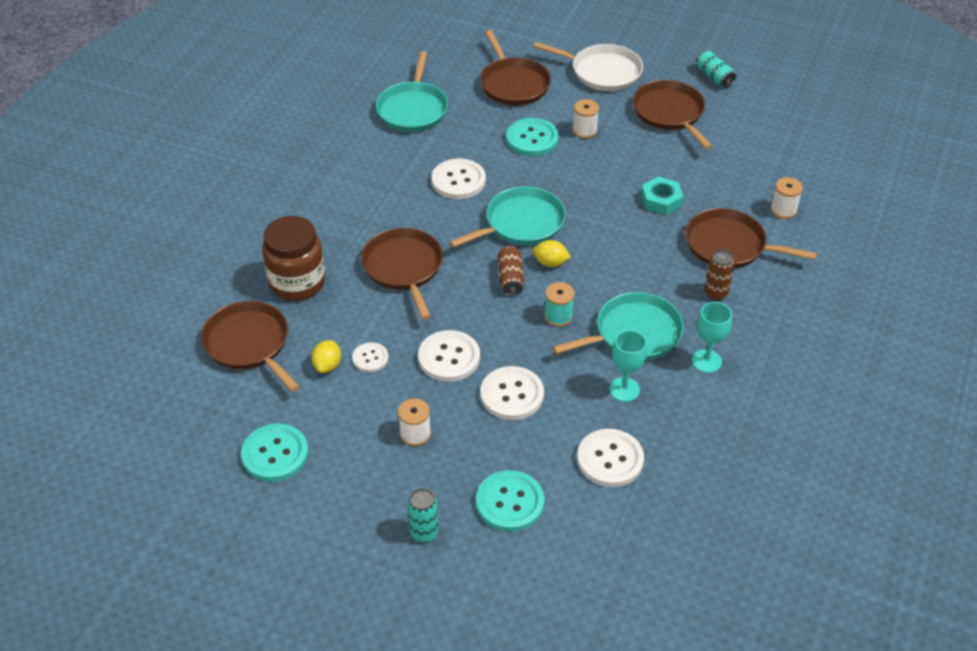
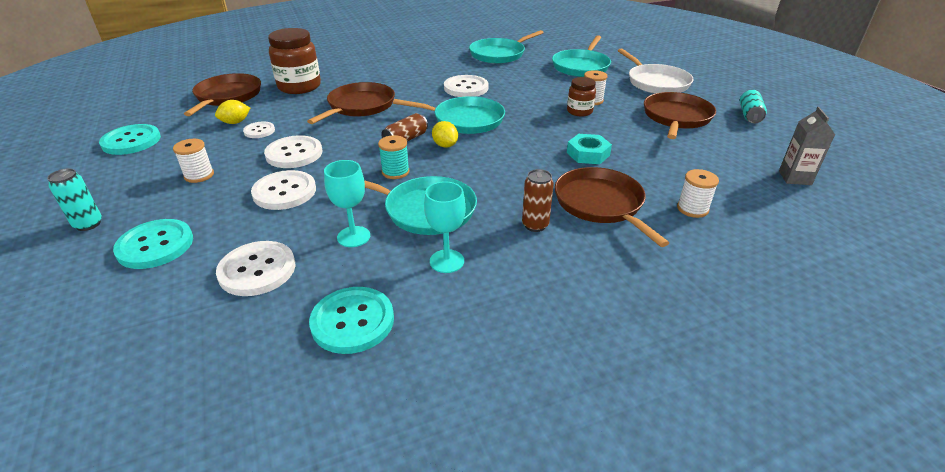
camera: 45 degrees right, 10 degrees down
brown pan [480,30,551,105] -> turquoise pan [552,36,611,77]
turquoise button [506,118,559,156] -> turquoise button moved to [309,287,394,354]
none -> brown jar [567,77,596,117]
none -> grey carton [779,107,835,185]

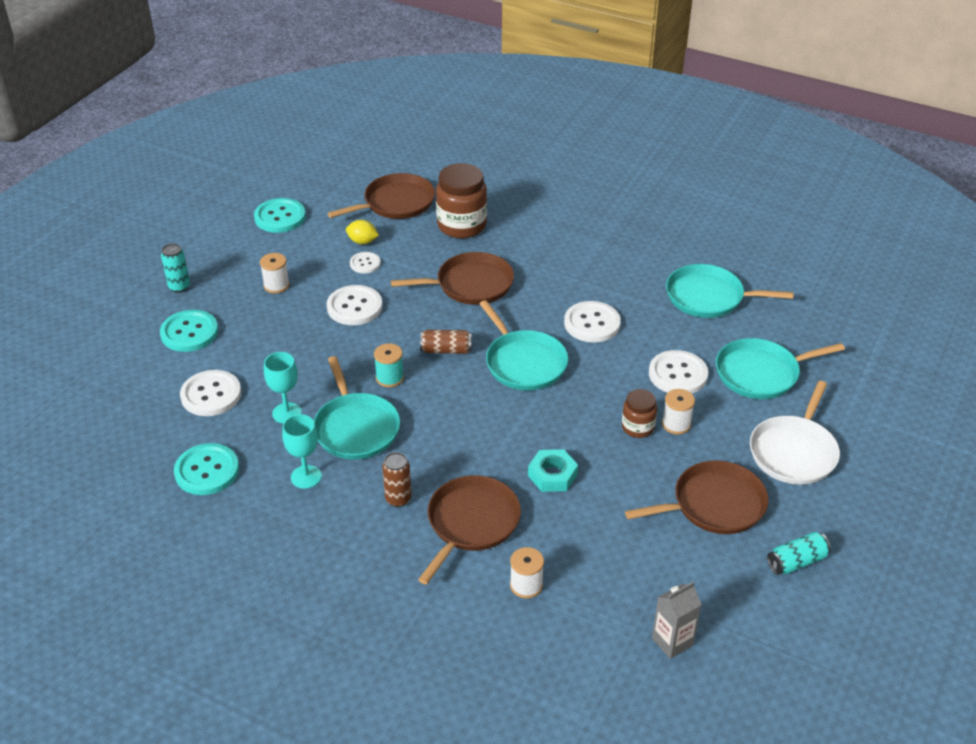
camera: 50 degrees right, 5 degrees up
white button [251,170,316,210] -> white button moved to [649,350,708,394]
yellow lemon [432,121,458,148] -> none

